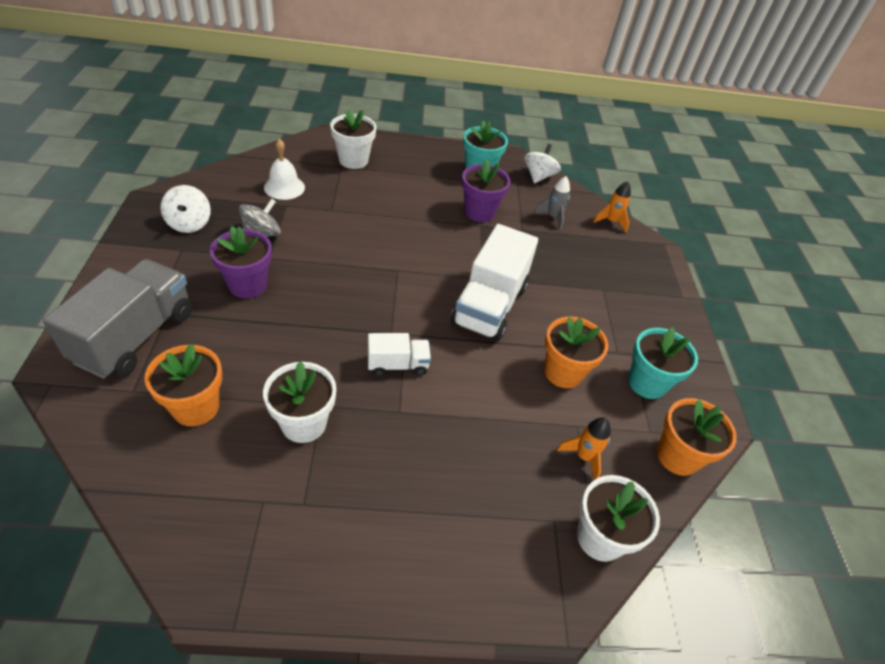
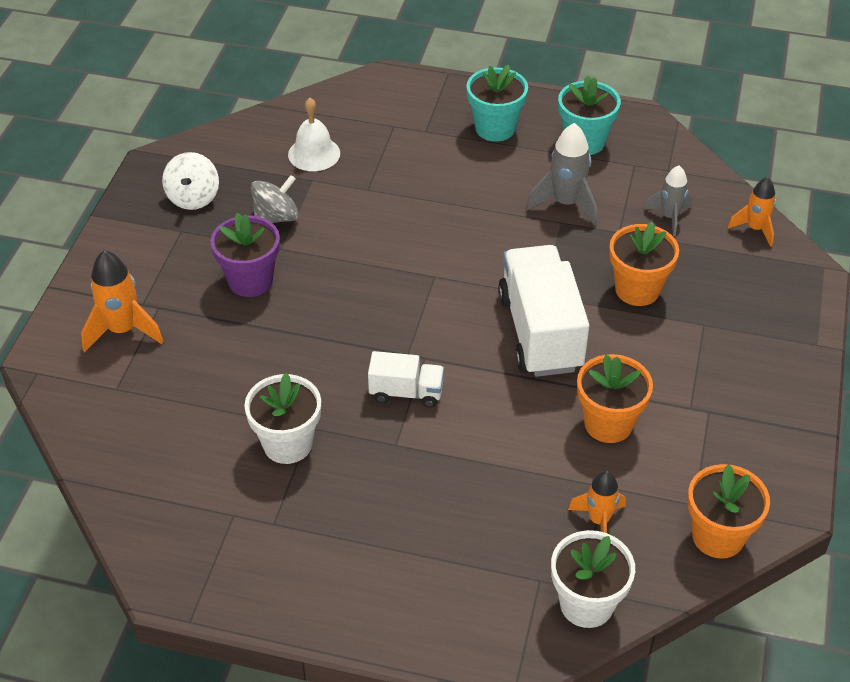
camera: 20 degrees right, 0 degrees up
grey truck [43,259,192,378] -> orange rocket [81,250,164,352]
orange flower pot [145,344,222,426] -> orange flower pot moved to [609,222,679,306]
white flower pot [330,109,377,169] -> none
white truck [451,224,538,342] -> white truck turned 135 degrees clockwise [498,245,589,377]
purple flower pot [462,159,510,222] -> grey rocket [526,123,597,226]
white spinning top [524,144,561,184] -> none
turquoise flower pot [628,327,698,399] -> turquoise flower pot moved to [466,65,528,142]

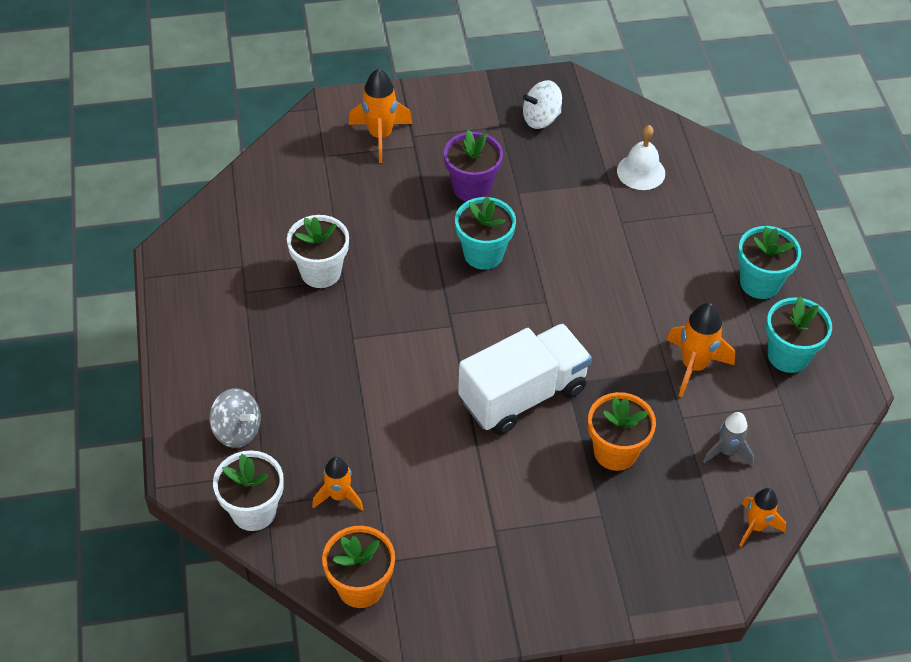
camera: 65 degrees right, 5 degrees up
grey spinning top [251,175,299,223] -> grey spinning top moved to [209,388,261,448]
white truck [368,351,444,408] -> none
grey rocket [526,123,597,226] -> orange rocket [666,303,735,397]
orange flower pot [577,354,653,443] -> none
none -> turquoise flower pot [455,197,516,269]

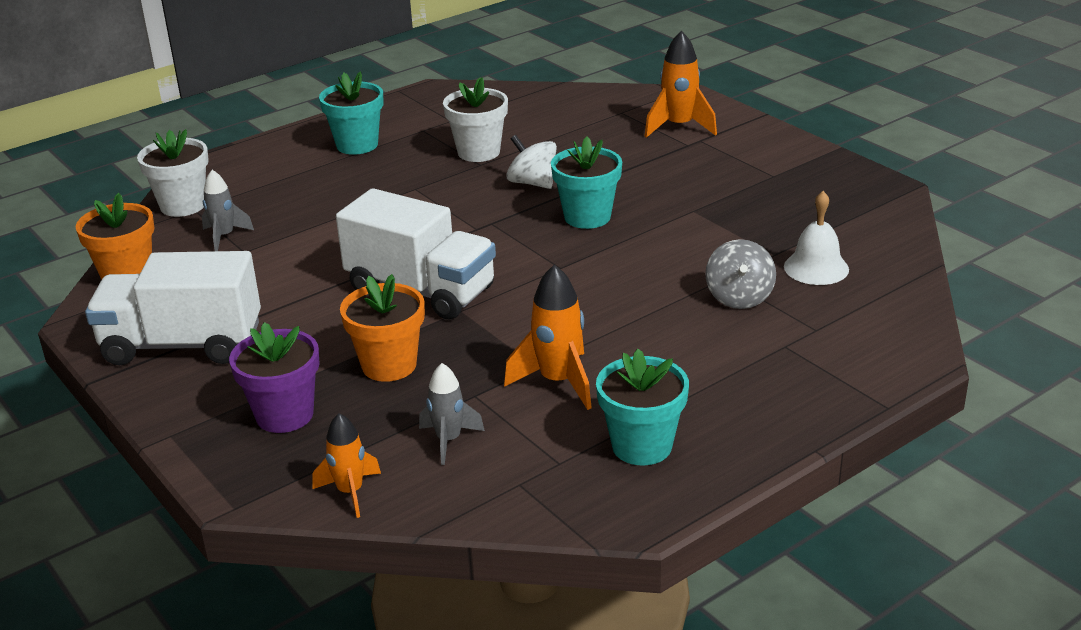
camera: 65 degrees right, 20 degrees down
grey spinning top [209,388,261,448] -> grey spinning top moved to [705,239,776,309]
orange rocket [312,457,363,511] -> grey rocket [202,170,254,251]
purple flower pot [444,130,503,202] -> purple flower pot moved to [229,322,320,433]
white spinning top [523,80,562,129] -> white spinning top moved to [506,135,557,189]
turquoise flower pot [738,226,801,299] -> turquoise flower pot moved to [319,72,383,155]
none -> white truck [85,251,261,365]

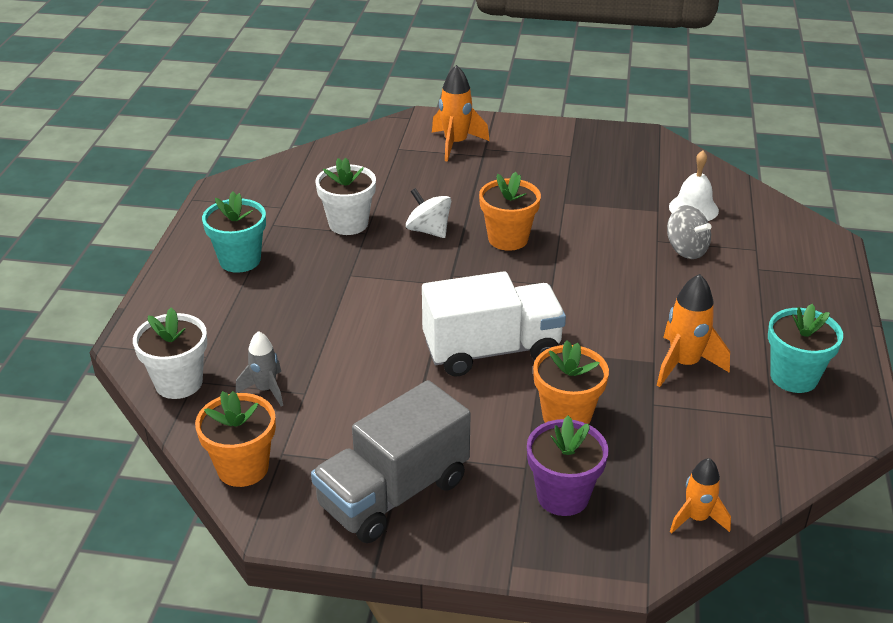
camera: 45 degrees left, 5 degrees up
white truck [85,251,261,365] -> grey truck [311,380,471,543]
grey rocket [419,363,485,465] -> none
white spinning top [506,135,557,189] -> white spinning top turned 45 degrees clockwise [406,188,451,238]
turquoise flower pot [551,137,622,229] -> orange flower pot [479,172,541,251]

